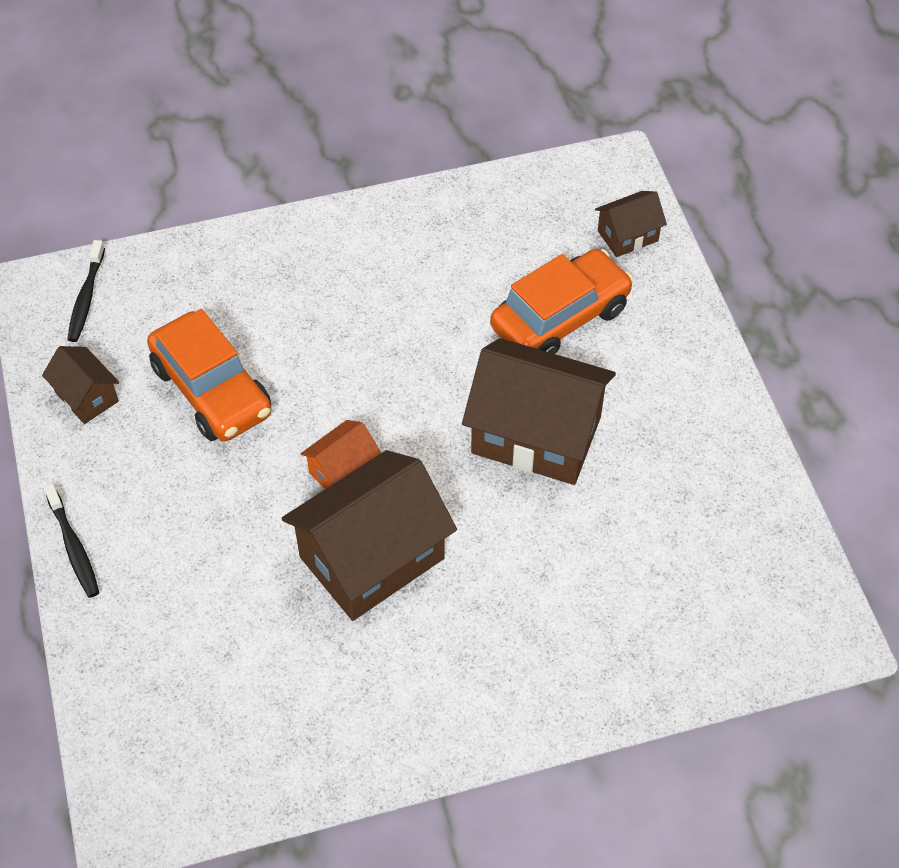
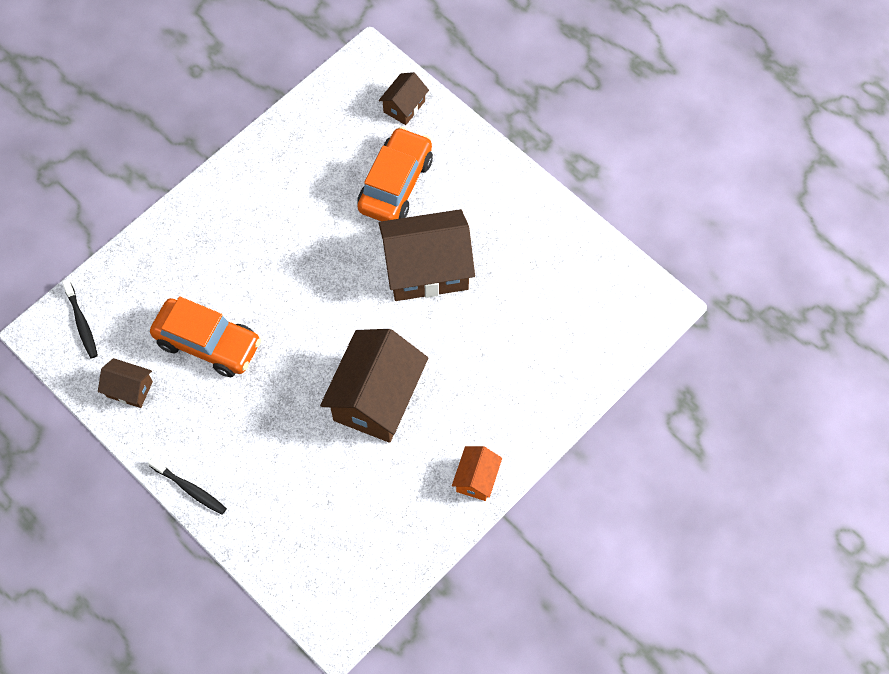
camera: 30 degrees left, 10 degrees up
orange house [300,420,381,489] -> orange house moved to [452,446,502,501]

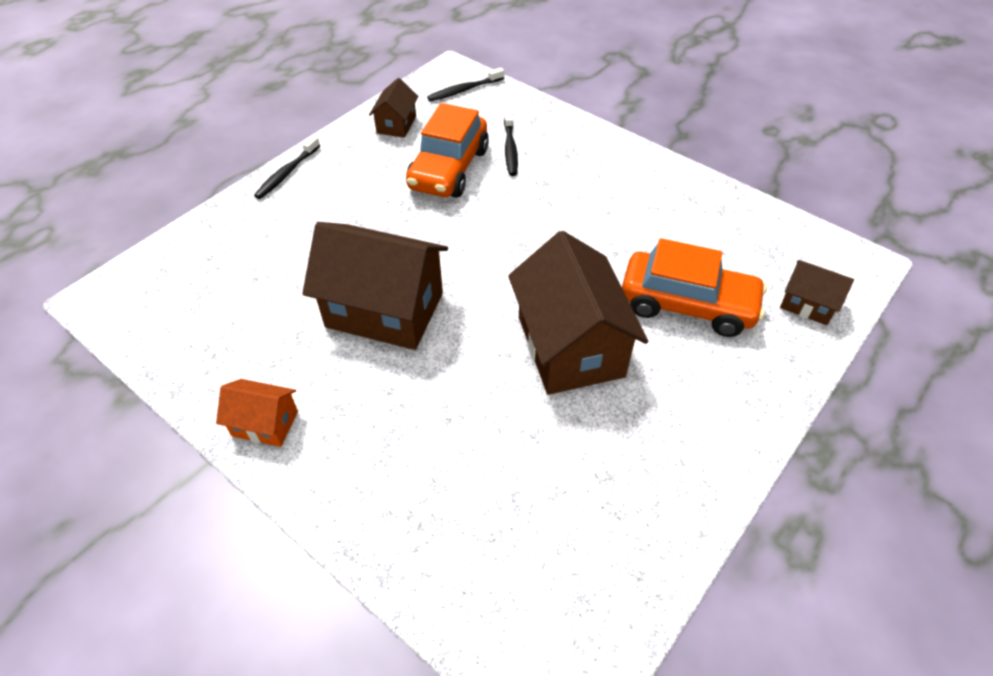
camera: 85 degrees right, 15 degrees down
none -> black toothbrush [504,111,518,176]

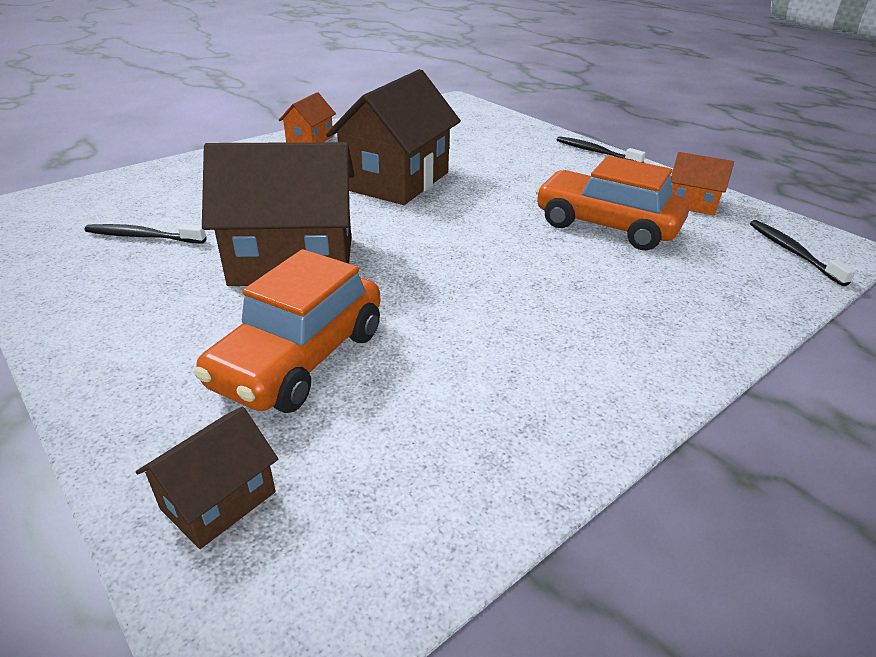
camera: 100 degrees right, 15 degrees down
brown house [369,78,419,138] -> orange house [671,152,734,216]
black toothbrush [504,111,518,176] -> black toothbrush moved to [85,224,206,244]

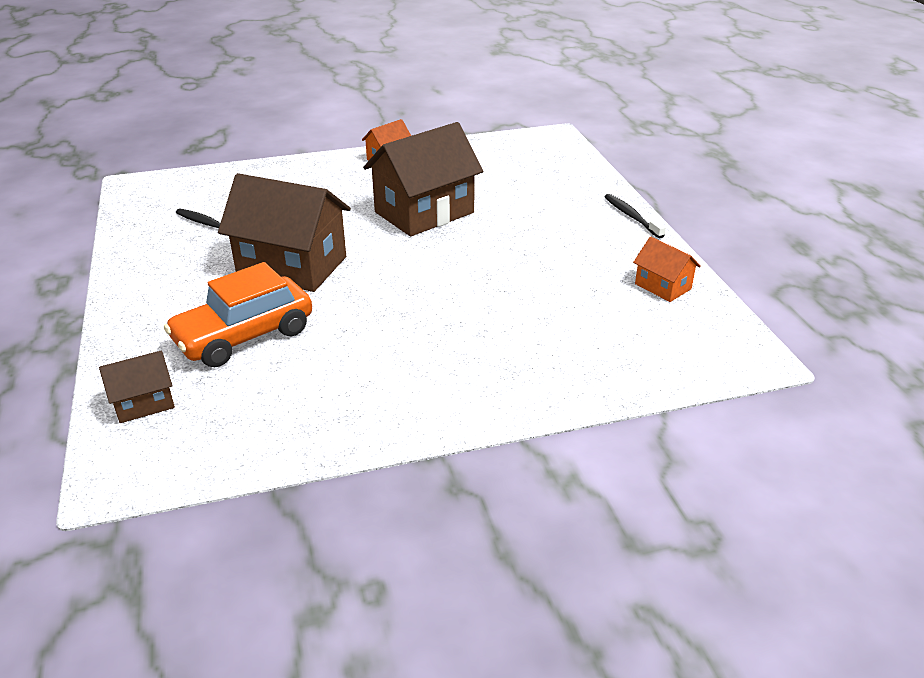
camera: 25 degrees right, 0 degrees up
orange car [535,156,689,250] -> none
black toothbrush [750,220,856,286] -> none

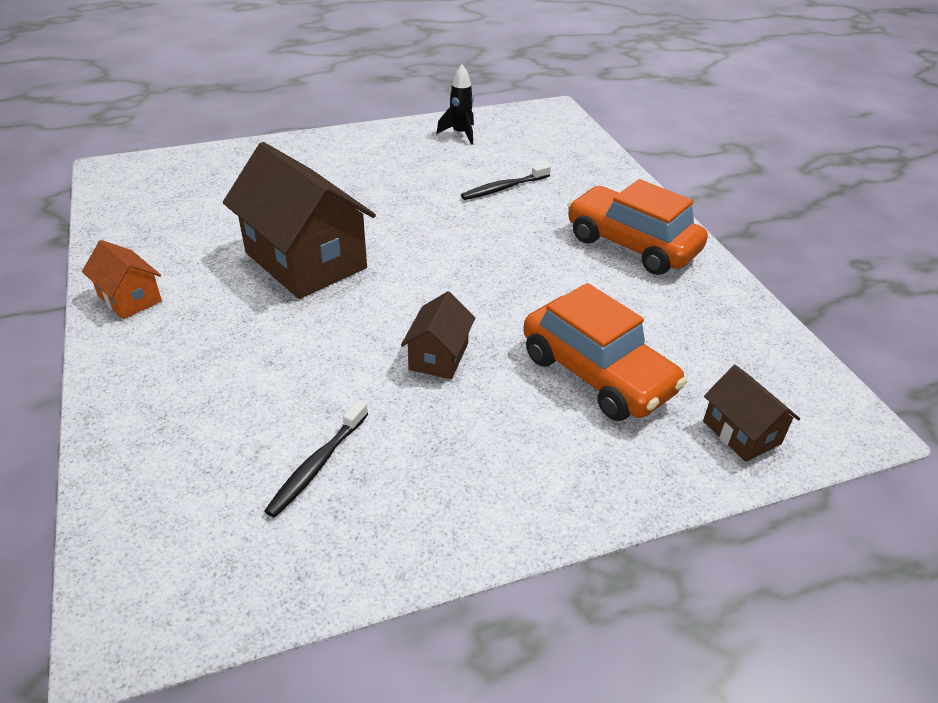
camera: 95 degrees left, 5 degrees up
brown house [218,173,351,292] -> brown house [401,291,475,379], size x0.49
black toothbrush [604,194,666,238] -> black toothbrush moved to [461,163,551,200]
orange house [633,237,701,302] -> black rocket [436,64,474,145]
none -> orange car [567,179,708,275]

